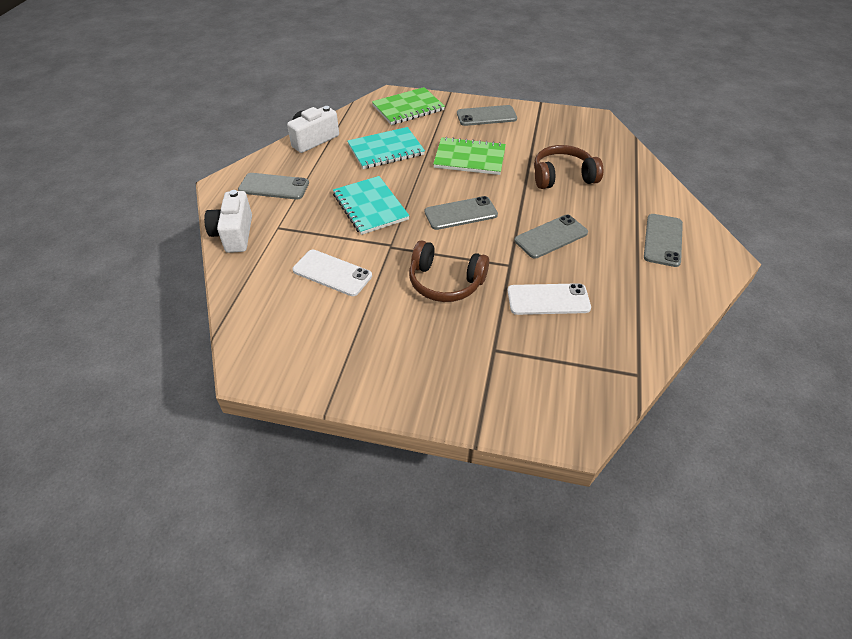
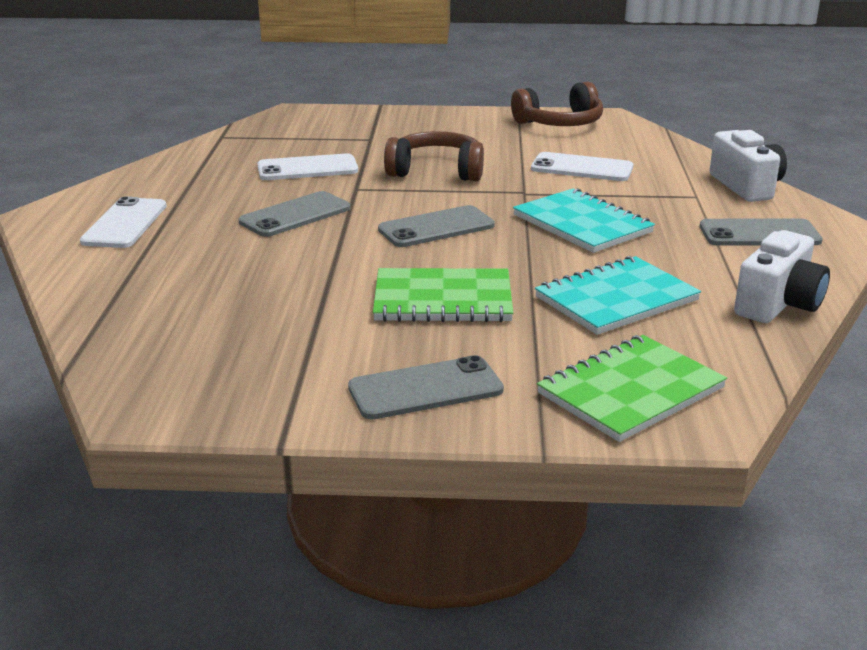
camera: 170 degrees right, 20 degrees down
brown headphones [534,145,603,189] -> brown headphones moved to [511,82,603,126]
grey phone [644,214,683,267] -> white phone [80,197,166,248]

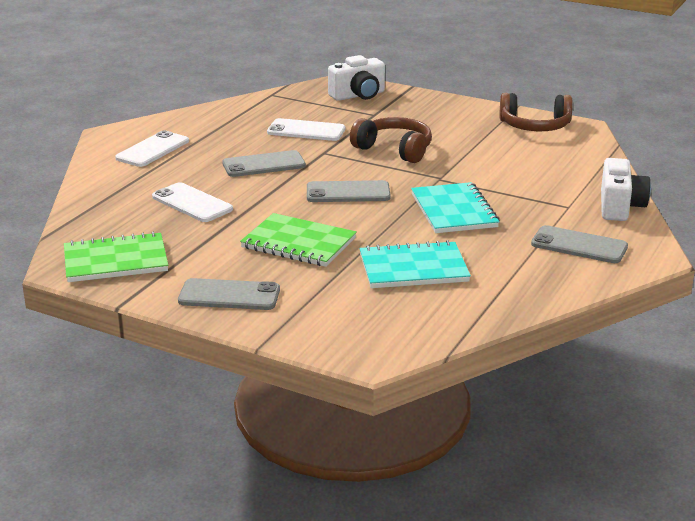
camera: 25 degrees right, 0 degrees up
white phone [531,152,633,181] -> white phone moved to [152,182,233,222]
green notebook [537,335,727,442] -> green notebook moved to [64,232,168,282]
white camera [734,230,830,323] -> white camera moved to [328,55,385,101]

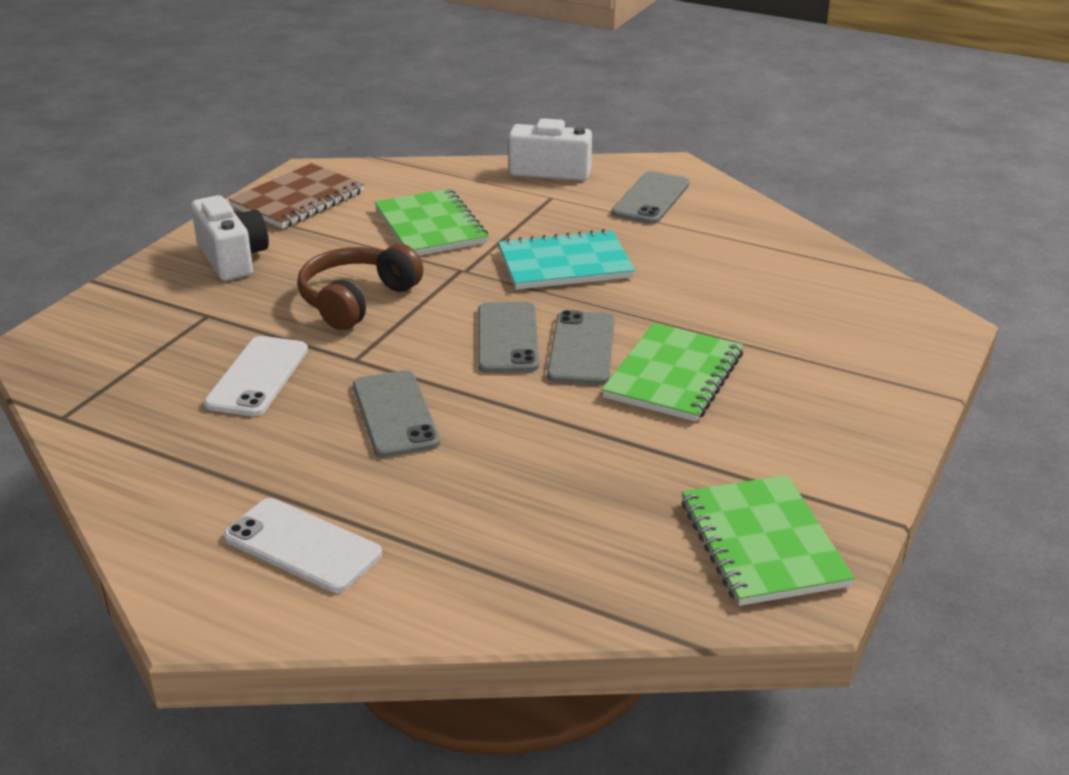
camera: 90 degrees left, 5 degrees up
white phone [152,182,233,222] -> none
grey phone [178,278,280,310] -> grey phone moved to [547,310,615,385]
white camera [328,55,385,101] -> white camera moved to [191,195,269,281]
turquoise notebook [360,240,471,288] -> none
brown headphones [500,93,573,131] -> brown notebook [229,163,364,229]
none -> green notebook [374,189,488,256]

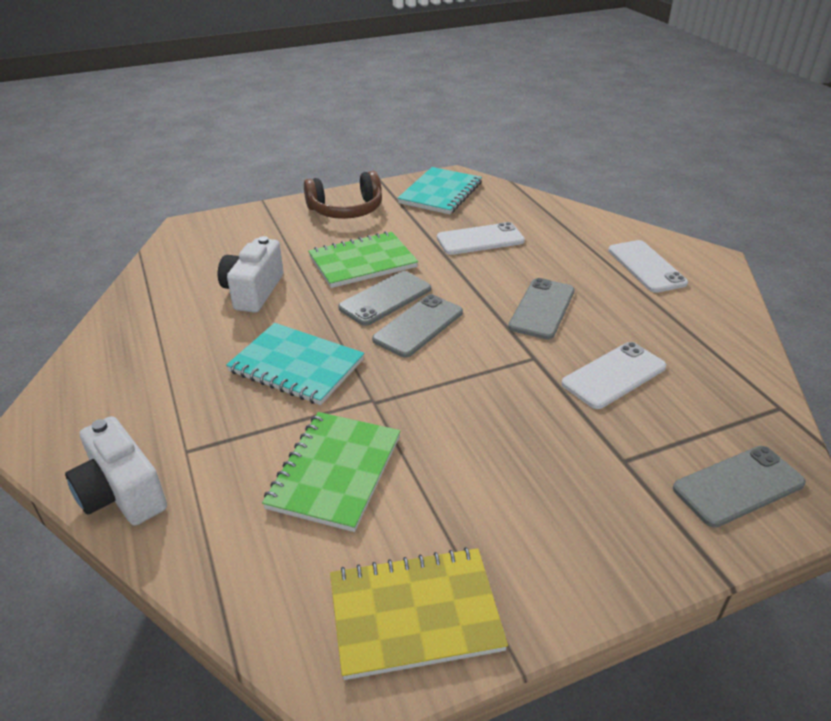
camera: 140 degrees left, 5 degrees up
white camera [191,195,269,281] -> white camera moved to [218,236,284,313]
brown notebook [229,163,364,229] -> yellow notebook [330,547,508,680]
brown headphones [297,244,423,330] -> brown headphones moved to [304,171,382,219]
grey phone [611,171,690,224] -> grey phone moved to [673,446,806,528]
green notebook [682,475,855,606] -> turquoise notebook [397,167,482,215]
none -> white phone [437,222,525,255]

